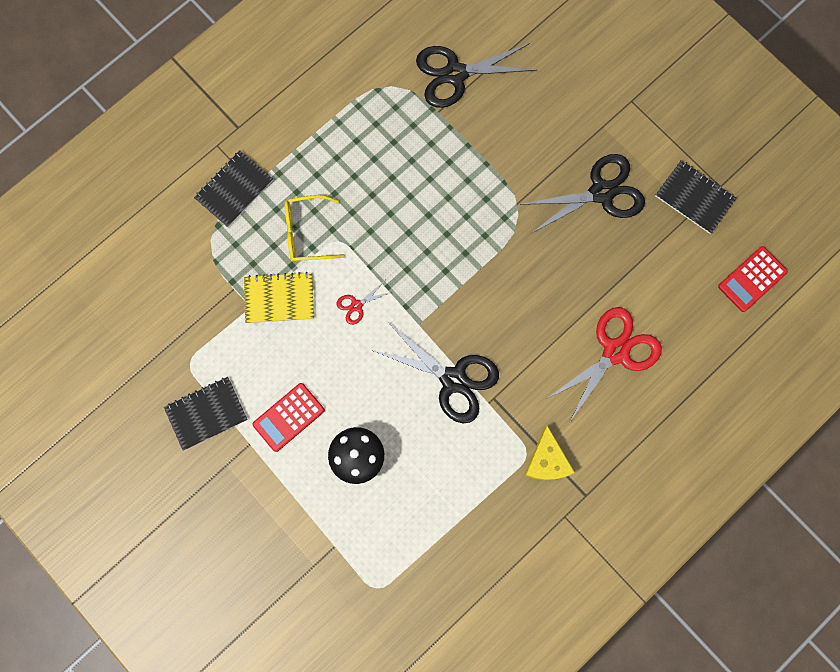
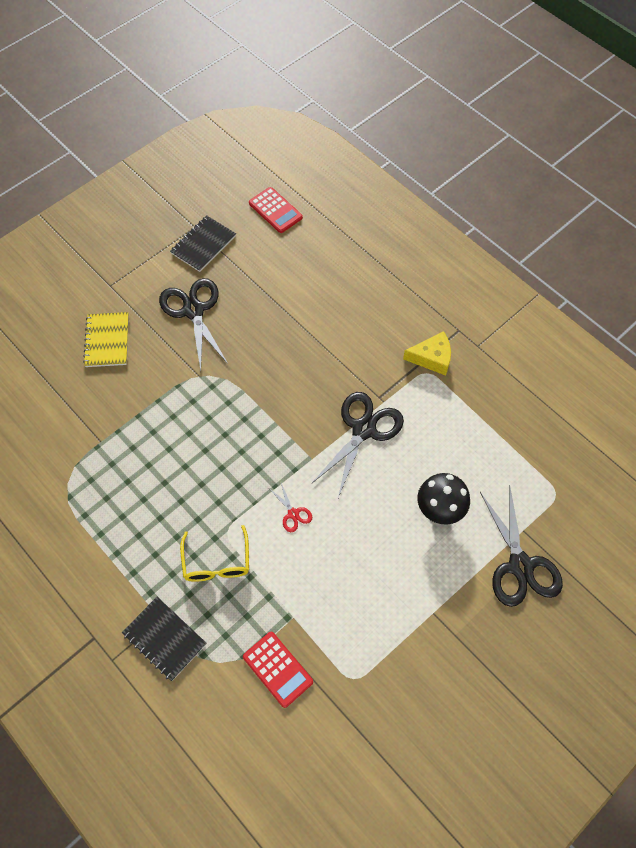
camera: 90 degrees left, 15 degrees down
black notebook [164,377,248,450] -> none
yellow notebook [244,272,314,323] -> yellow notebook moved to [83,312,129,367]
red calculator [252,383,325,452] -> red calculator moved to [243,632,313,708]
black scissors [416,43,537,108] -> black scissors moved to [480,488,563,607]
red scissors [548,307,662,423] -> none

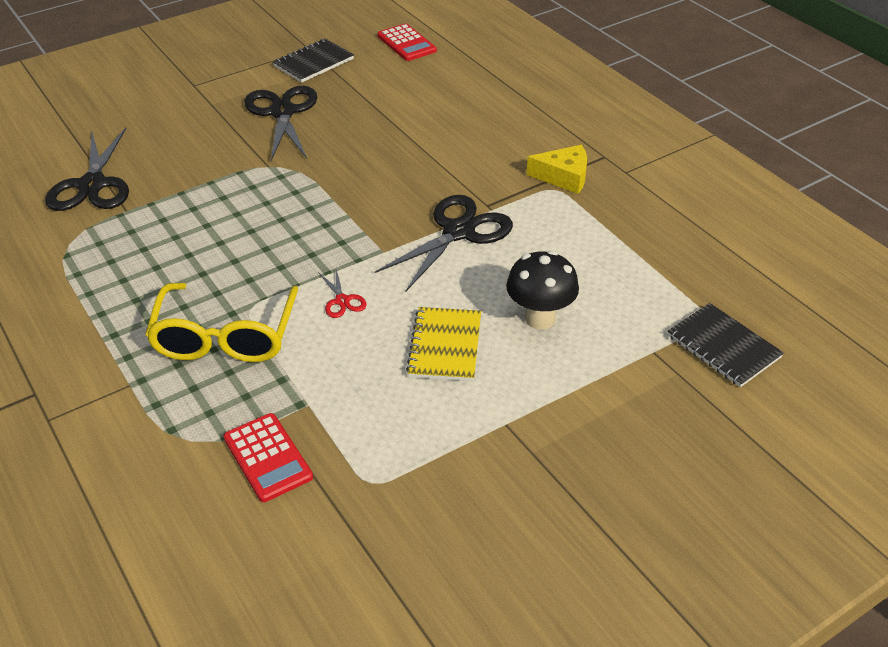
camera: 10 degrees right, 20 degrees down
yellow notebook [83,312,129,367] -> yellow notebook moved to [406,307,481,381]
black notebook [122,597,206,681] -> black notebook moved to [668,303,784,387]
yellow glasses [180,525,249,582] -> yellow glasses [145,283,298,362], size x1.51
black scissors [480,488,563,607] -> black scissors moved to [45,128,129,211]

